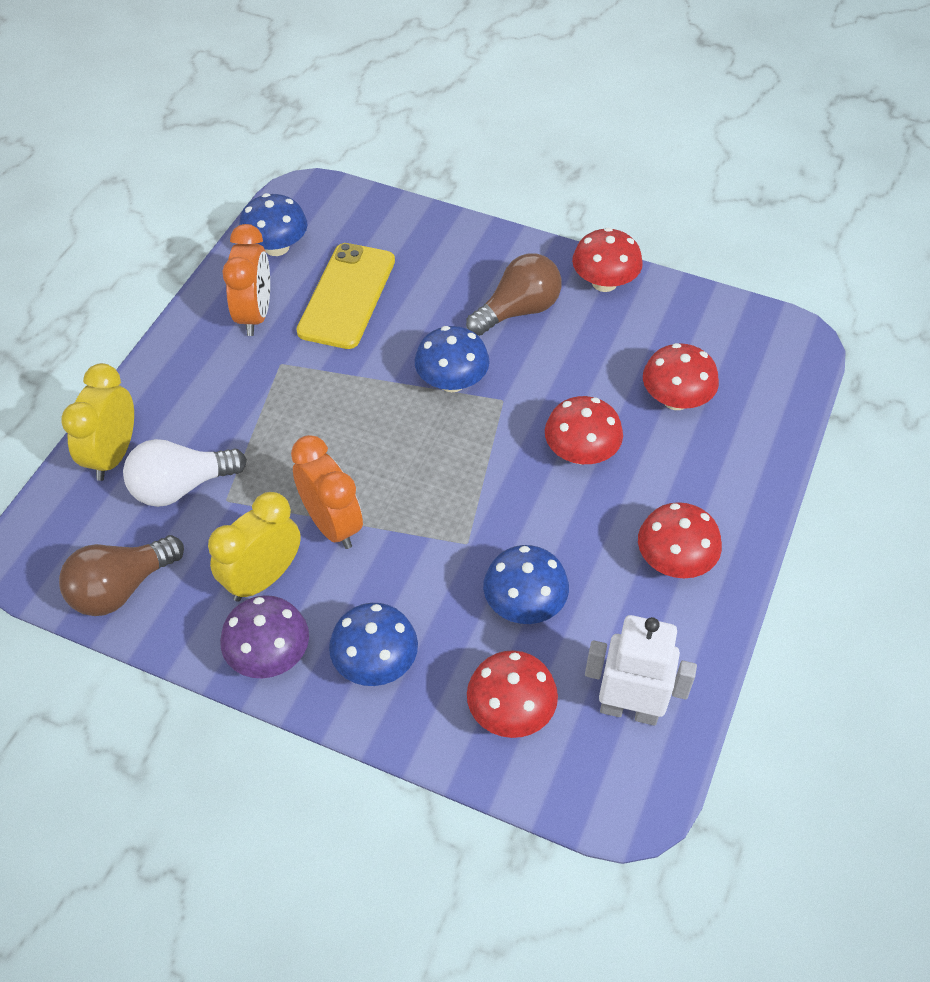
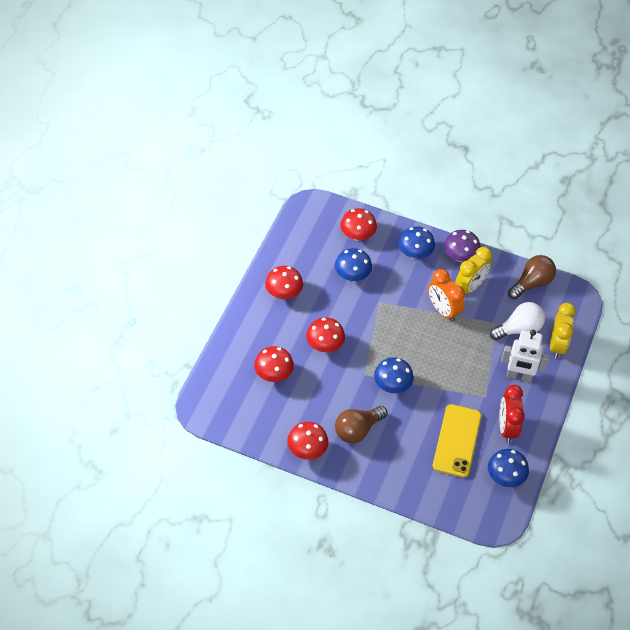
camera: 175 degrees right, 0 degrees up
orange clock [222,224,270,336] -> red clock [499,385,525,443]
white robot [585,615,697,725] -> white robot moved to [501,330,549,382]

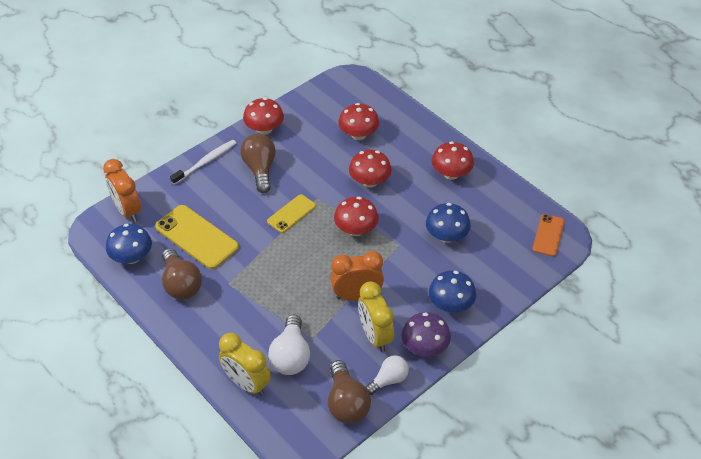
camera: 120 degrees right, 5 degrees down
red mushroom [340,208,377,241] -> red mushroom moved to [334,197,379,236]
blue mushroom [374,357,414,393] -> yellow phone [267,194,316,233]
red clock [499,385,525,443] -> brown light bulb [162,248,202,299]
white robot [501,330,549,382] -> none
none -> orange clock [103,159,141,222]
none -> white toothbrush [170,140,236,185]
none -> white light bulb [366,355,409,395]
none -> orange phone [532,214,565,257]

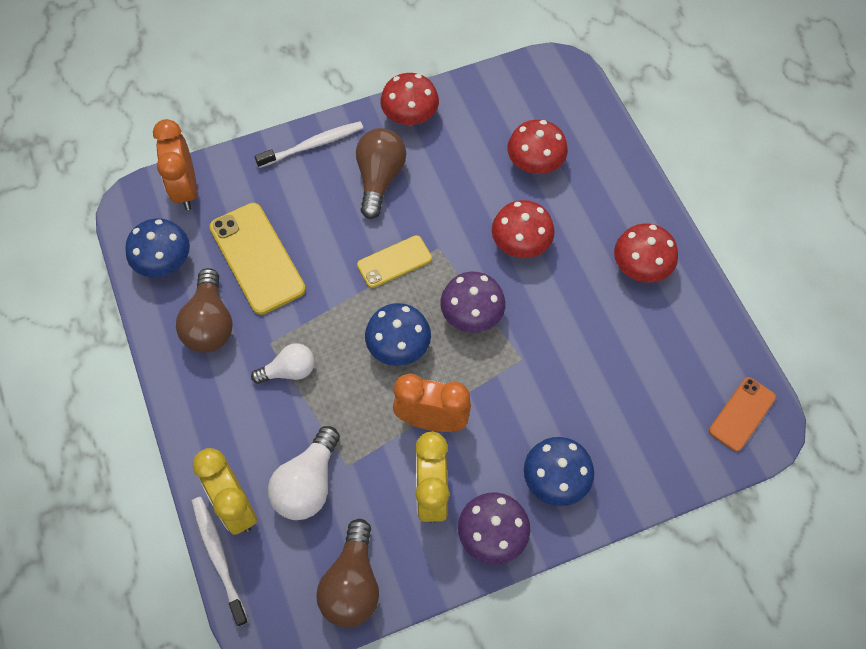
camera: 20 degrees right, 15 degrees up
red mushroom [334,197,379,236] -> purple mushroom [440,272,505,333]
white light bulb [366,355,409,395] -> white light bulb moved to [251,343,315,384]
blue mushroom [426,203,471,243] -> blue mushroom moved to [365,303,431,366]
none -> white toothbrush [191,497,249,627]

